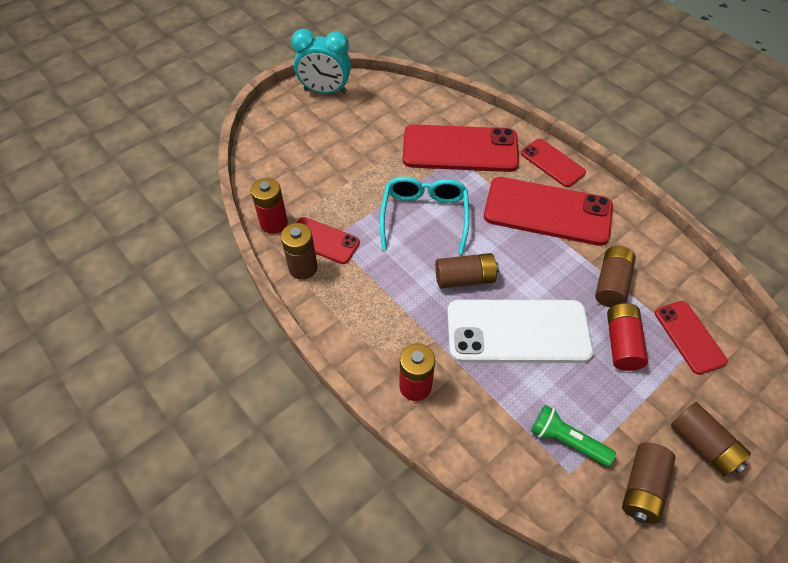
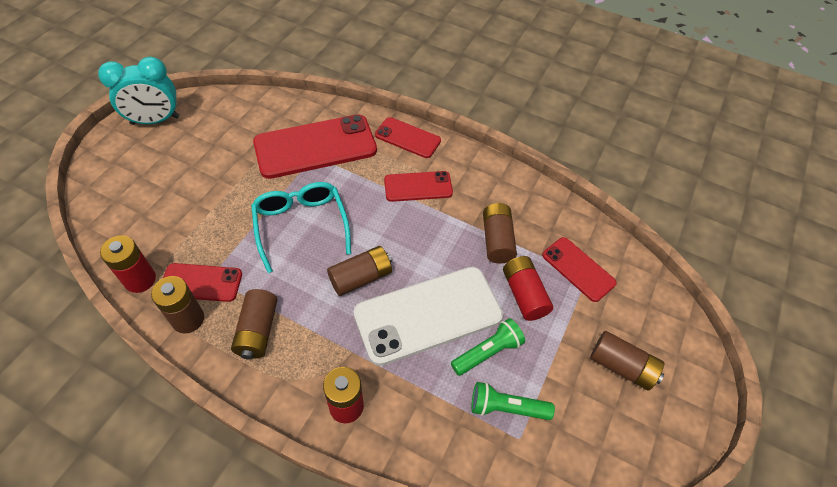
camera: 25 degrees left, 0 degrees up
red phone [484,177,613,246] -> red phone [384,171,453,202], size x0.55
brown battery [622,442,676,524] -> brown battery moved to [231,289,278,360]
none -> green flashlight [451,318,525,376]

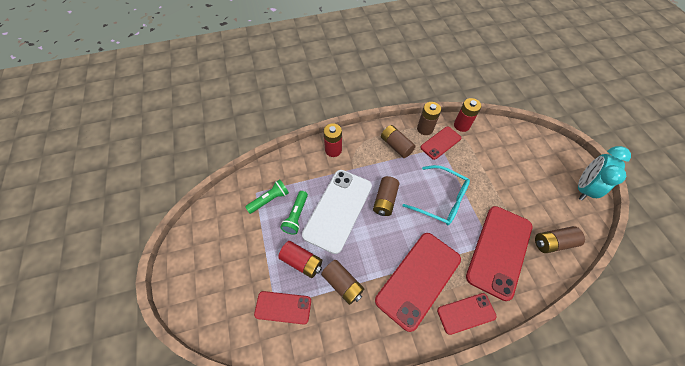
camera: 140 degrees right, 5 degrees up
red phone [384,171,453,202] -> red phone [375,233,461,332], size x1.82
brown battery [590,331,664,391] -> brown battery moved to [535,226,585,253]

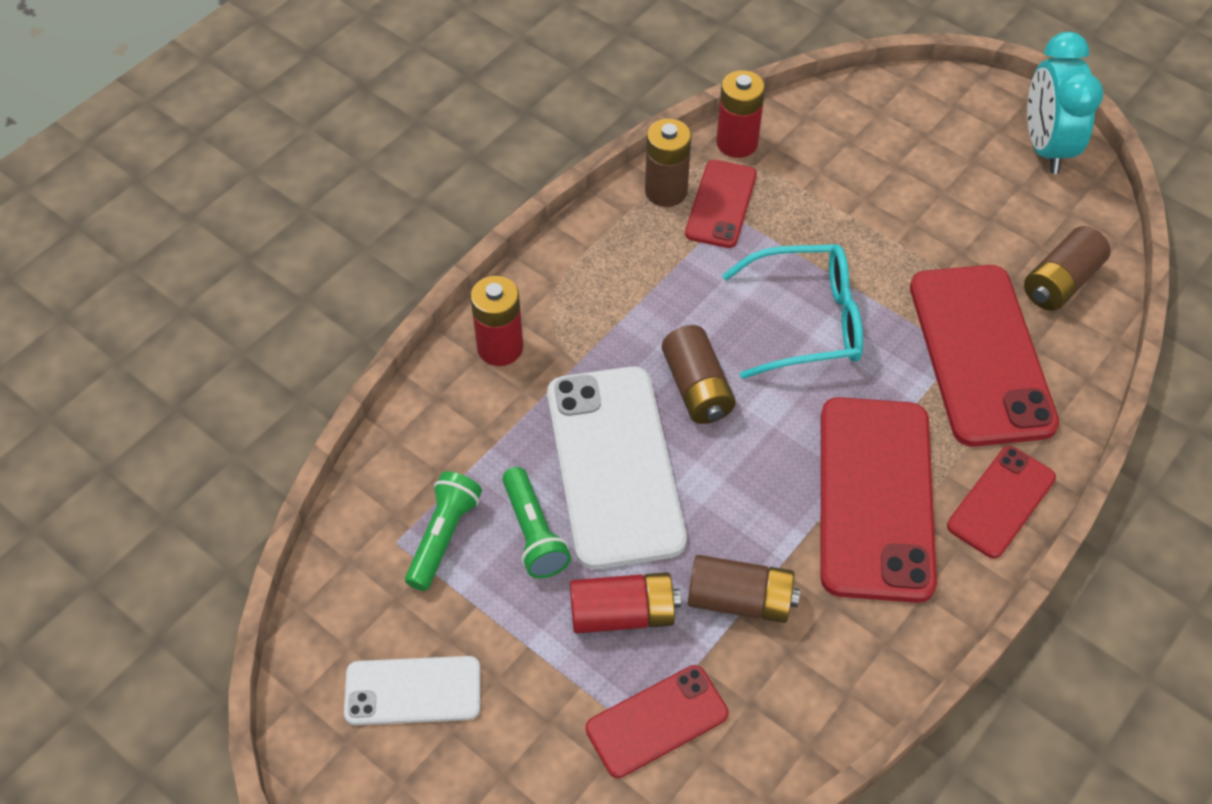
camera: 35 degrees left, 5 degrees down
brown battery [381,125,416,158] -> none
none -> white phone [344,656,480,725]

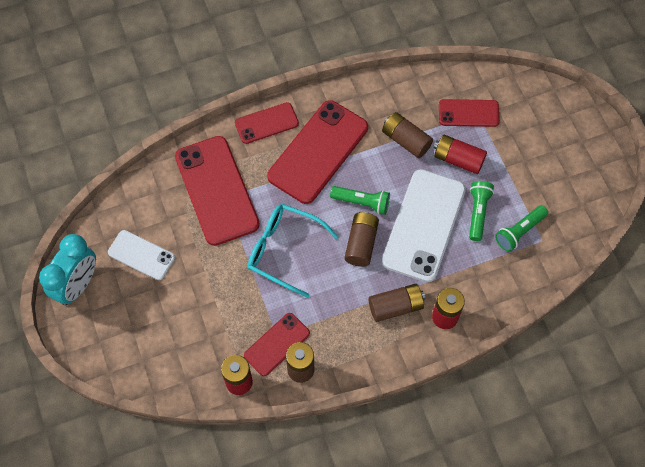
camera: 150 degrees left, 10 degrees up
white phone [344,656,480,725] -> white phone moved to [108,230,175,280]
red phone [910,265,1059,447] -> red phone turned 45 degrees counterclockwise [175,136,260,246]
brown battery [1024,226,1111,311] -> brown battery moved to [369,284,425,322]
none -> green flashlight [330,186,390,215]

